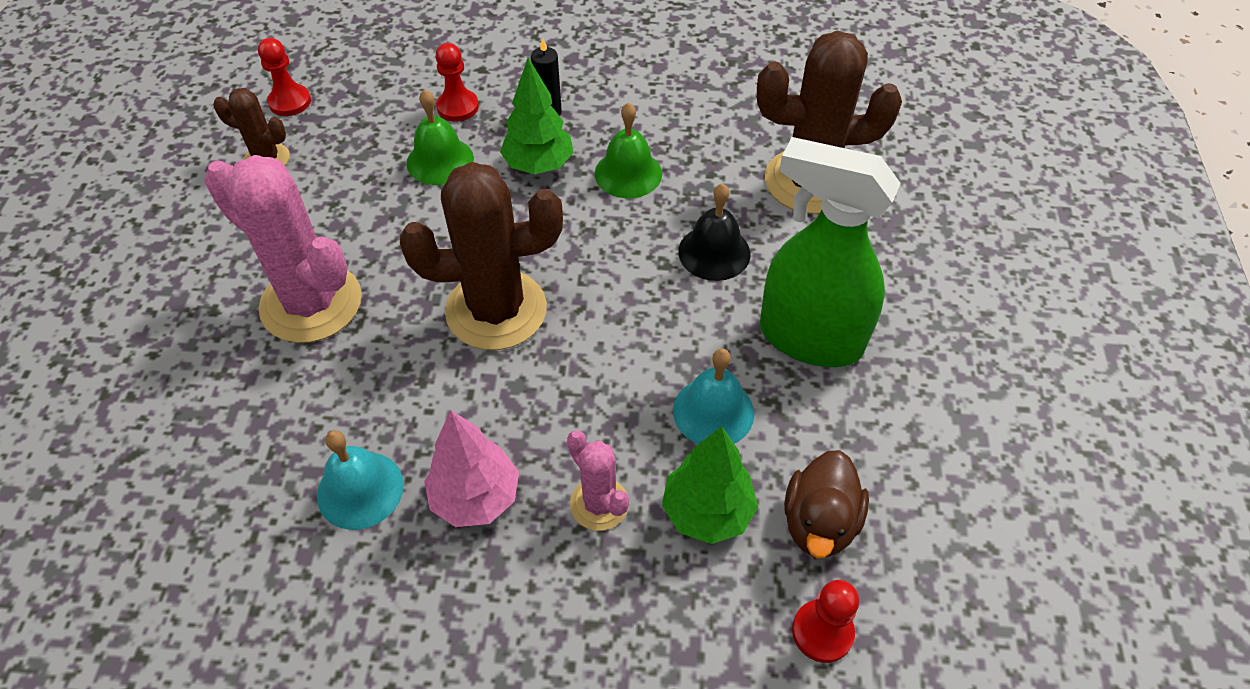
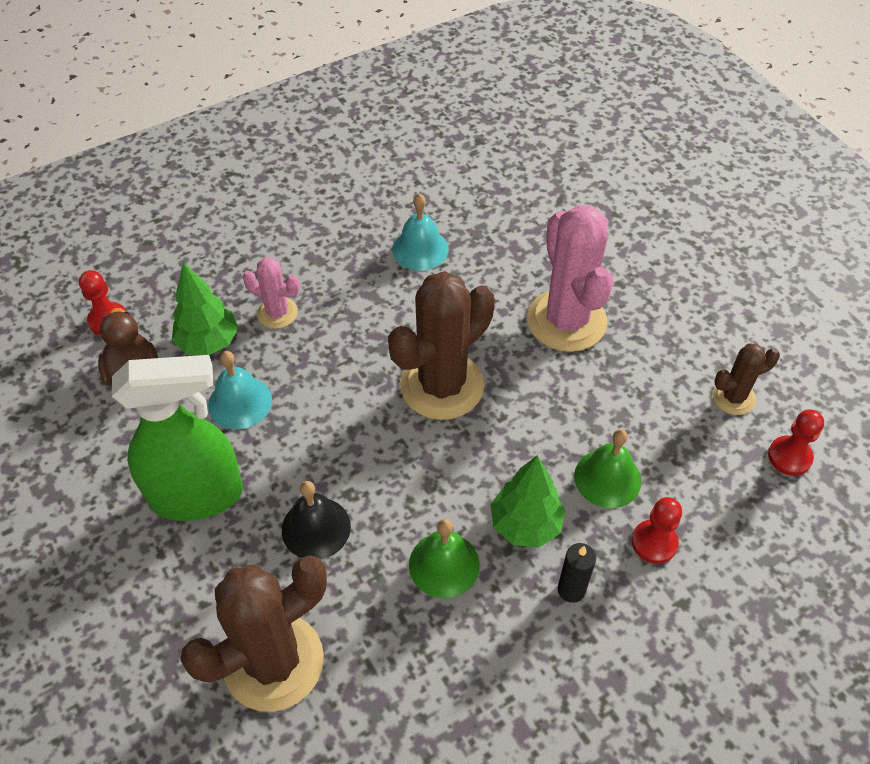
camera: 145 degrees right, 0 degrees up
pink cactus [204,155,362,343] -> pink cactus turned 75 degrees clockwise [527,205,613,352]
pink tree [424,410,519,527] -> none

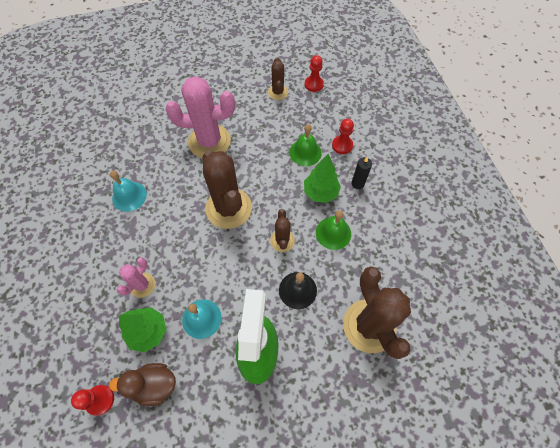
camera: 75 degrees left, 10 degrees up
none -> brown cactus [270,209,295,252]

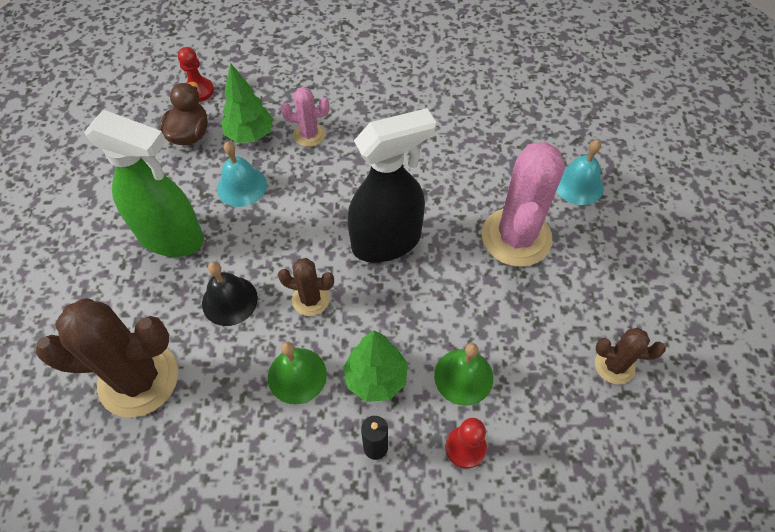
camera: 105 degrees right, 5 degrees down
turquoise bell [110,171,147,212] -> turquoise bell moved to [556,140,604,205]
pink cactus [117,257,155,298] -> pink cactus turned 45 degrees counterclockwise [281,87,330,147]
brown cactus [202,150,252,229] -> black spray bottle [347,108,436,263]
red pawn [305,55,324,92] -> none

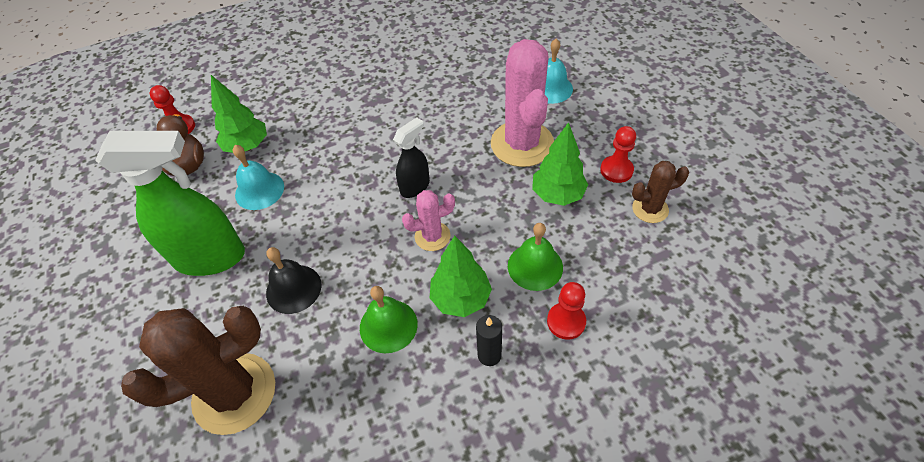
camera: 20 degrees left, 5 degrees down
brown cactus [278,258,334,316] -> none
pink cactus [281,87,330,147] -> pink cactus moved to [402,190,455,251]
black spray bottle [347,108,436,263] -> black spray bottle [393,117,430,198], size x0.51
none -> green tree [532,122,588,206]
none -> red pawn [600,126,636,183]

